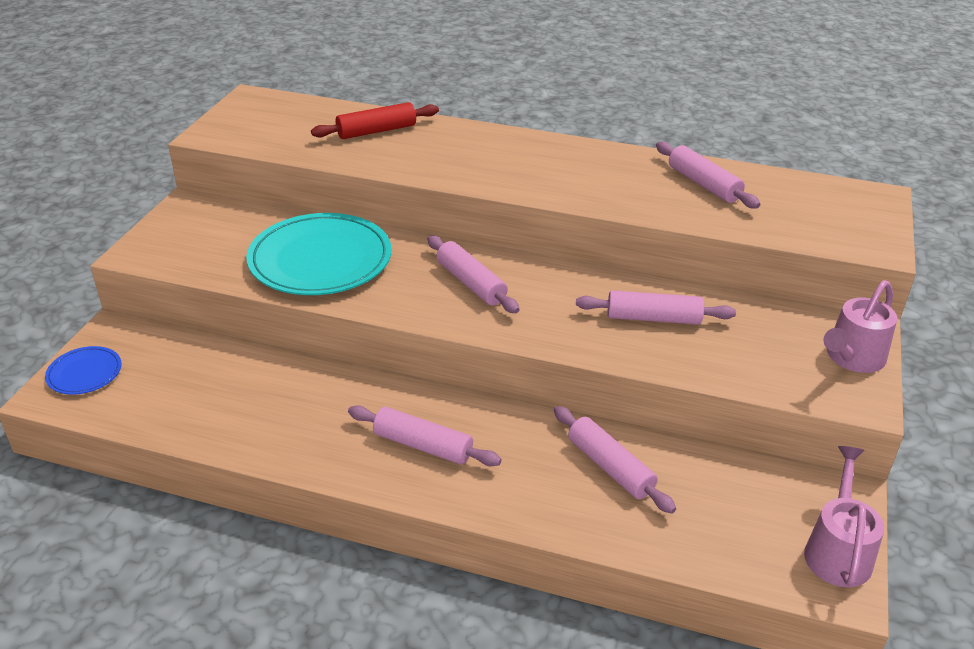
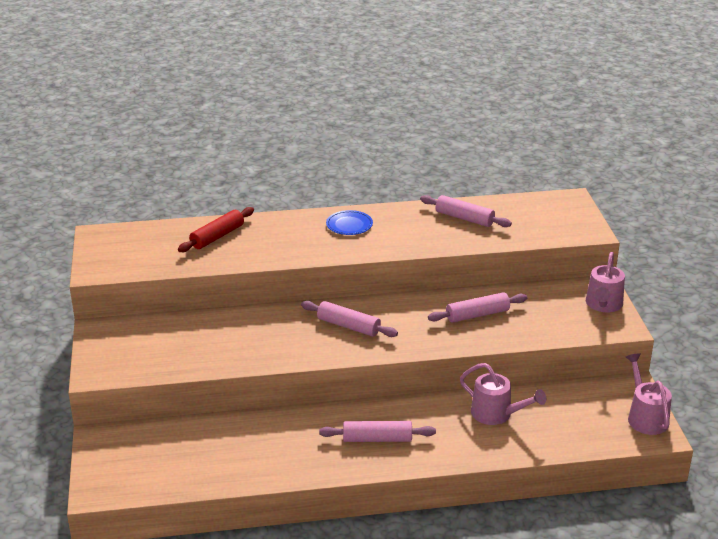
camera: 25 degrees left, 5 degrees down
blue plate [45,346,122,395] -> blue plate moved to [326,210,373,235]
turquoise plate [247,213,392,295] -> none
pink rolling pin [554,406,676,514] -> pink watering can [460,363,546,425]

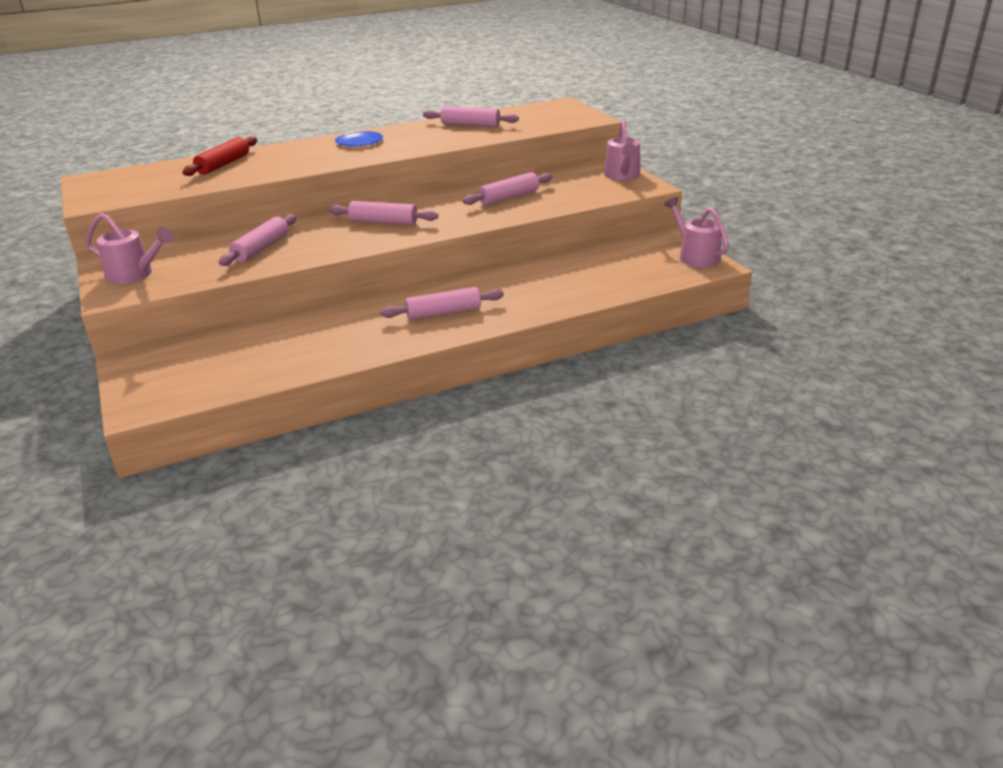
camera: 15 degrees left, 0 degrees up
pink watering can [460,363,546,425] -> pink watering can moved to [86,213,174,284]
none -> pink rolling pin [219,214,296,266]

